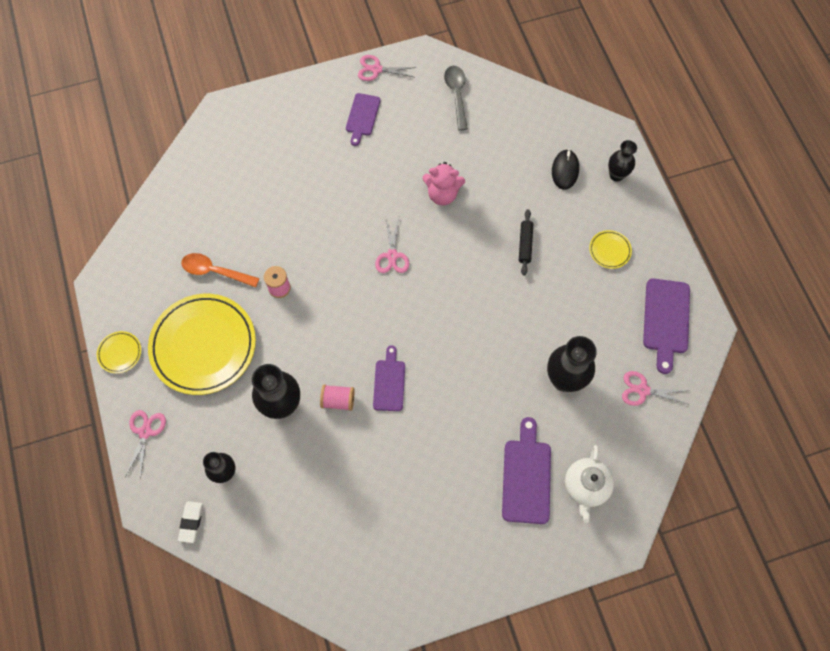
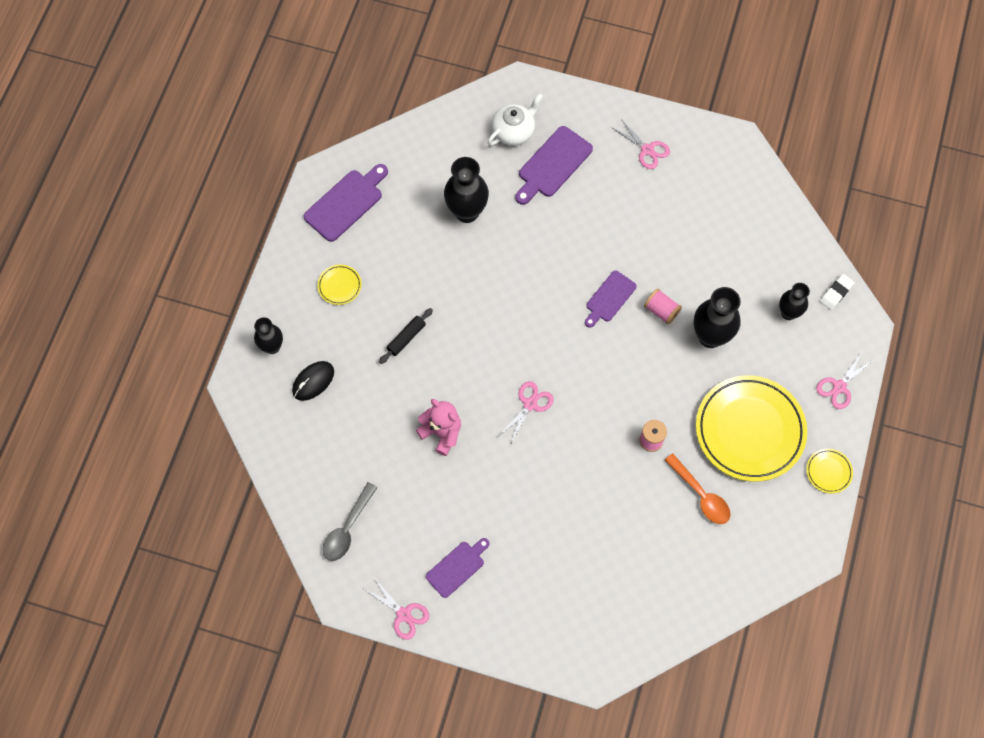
camera: 145 degrees left, 0 degrees up
pink scissors [622,371,690,406] -> pink scissors moved to [611,119,670,169]

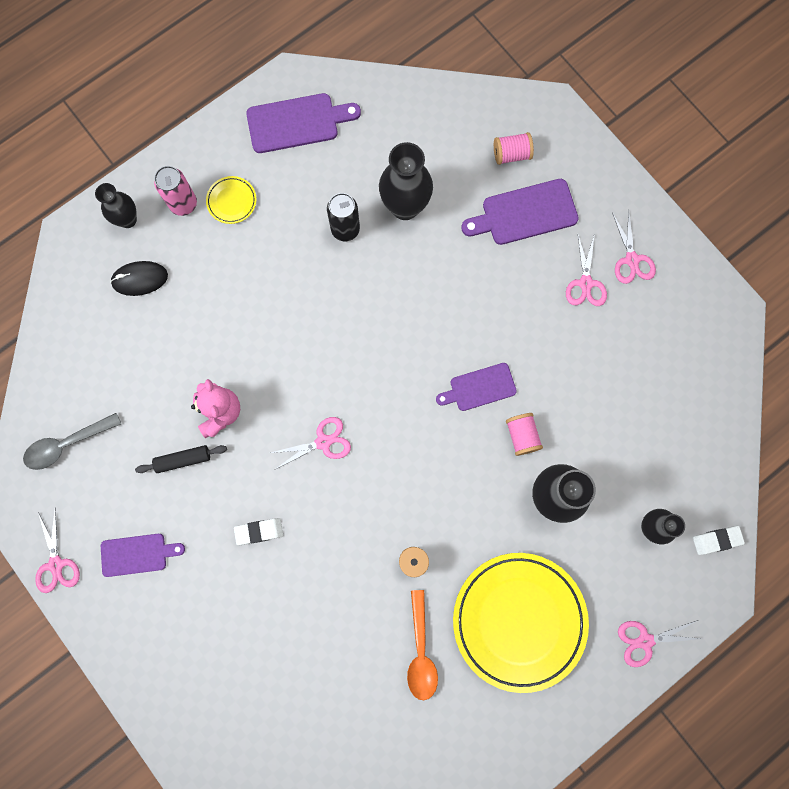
camera: 35 degrees right, 10 degrees up
black rolling pin [379,308,433,364] -> black rolling pin moved to [135,445,227,473]
white teapot [488,93,543,146] -> pink spool [494,132,534,165]
yellow plate [806,449,853,494] -> none
none -> pink can [154,166,197,216]
none -> white eraser [234,518,283,545]
none -> black can [327,193,360,241]
none -> pink scissors [566,233,607,306]

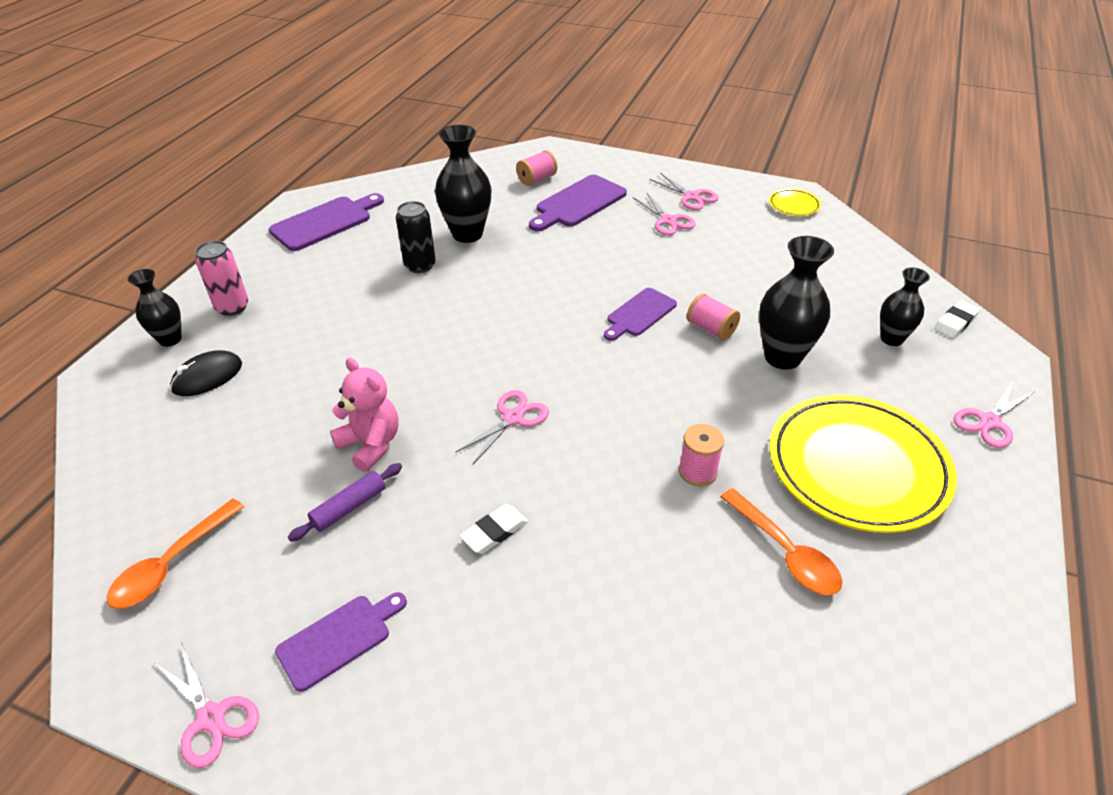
camera: 30 degrees left, 35 degrees down
grey spoon [23,413,121,470] -> orange spoon [107,498,244,609]
black rolling pin [135,445,227,473] -> purple rolling pin [288,463,402,542]
yellow plate [206,176,257,224] -> yellow plate moved to [769,189,821,216]

